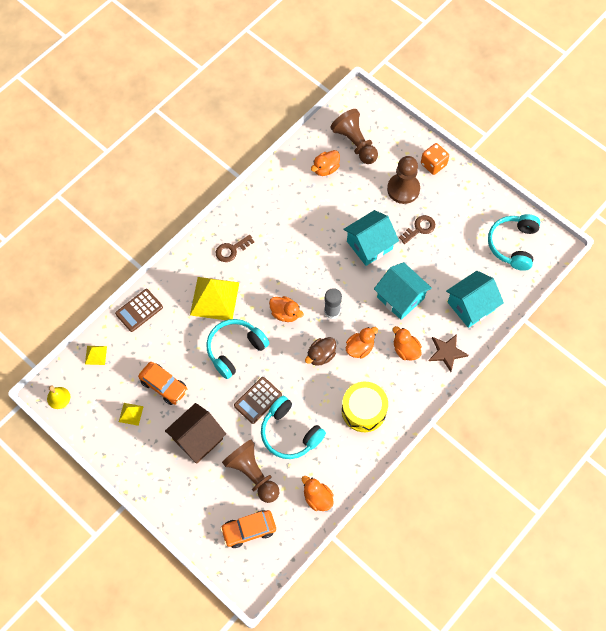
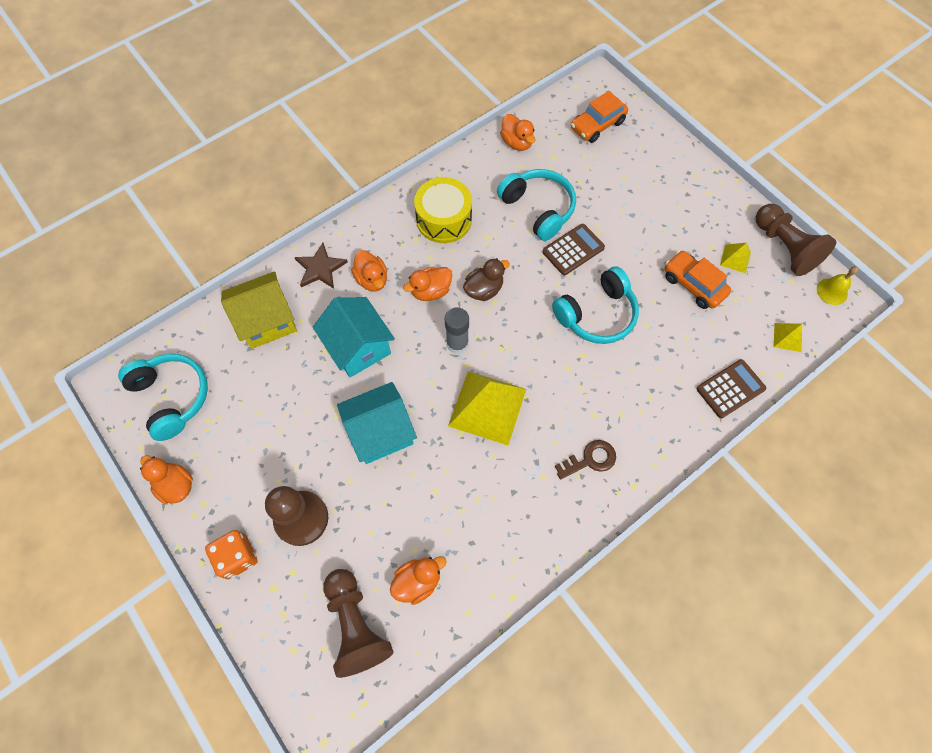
camera: 170 degrees left, 0 degrees up
brown house [165,403,226,464] -> none
yellow pyramid [190,277,239,320] -> yellow pyramid moved to [448,371,526,445]
orange car [220,510,276,548] -> orange car turned 150 degrees clockwise [571,91,628,143]
brown pawn [222,440,279,503] -> brown pawn moved to [756,204,836,276]
orange duck [269,296,304,322] -> orange duck moved to [140,455,193,504]
brown key [399,215,435,244] -> none
turquoise house [446,271,504,328] -> yellow house [221,271,297,349]
turquoise headphones [488,214,540,271] -> turquoise headphones turned 60 degrees counterclockwise [118,354,208,441]

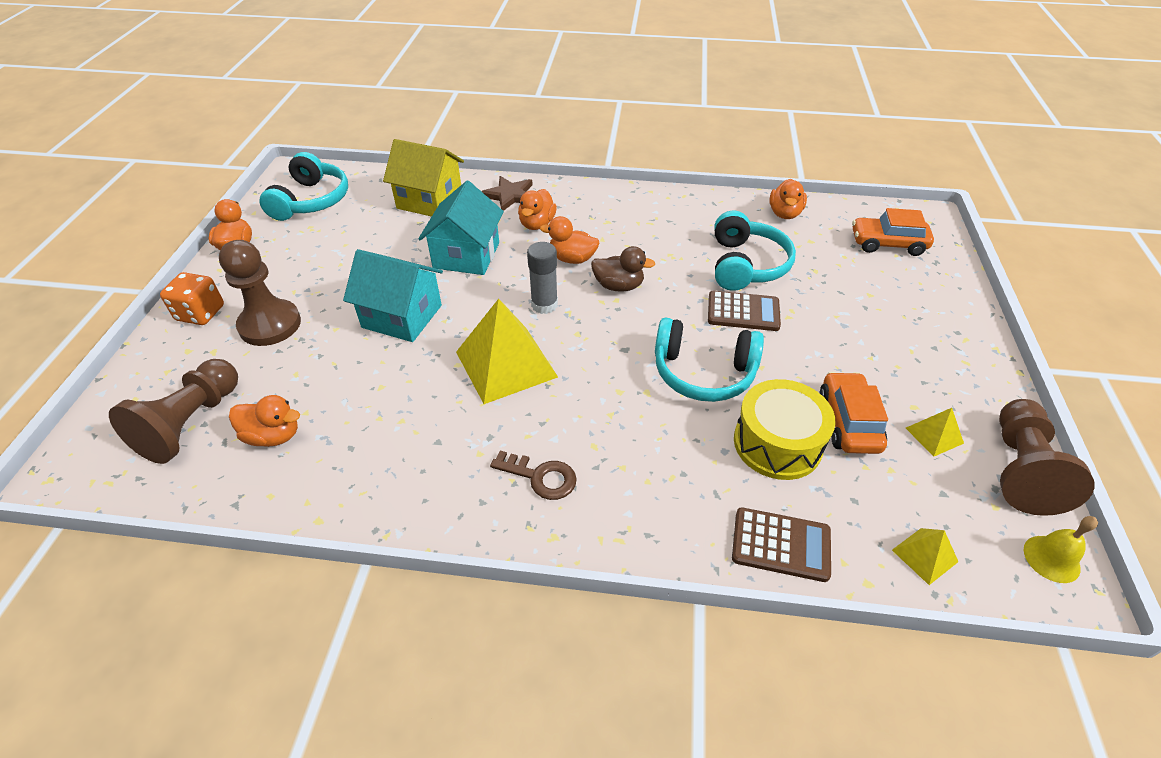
camera: 45 degrees right, 20 degrees down
yellow drum [414,177,472,243] -> yellow drum moved to [734,379,836,480]

